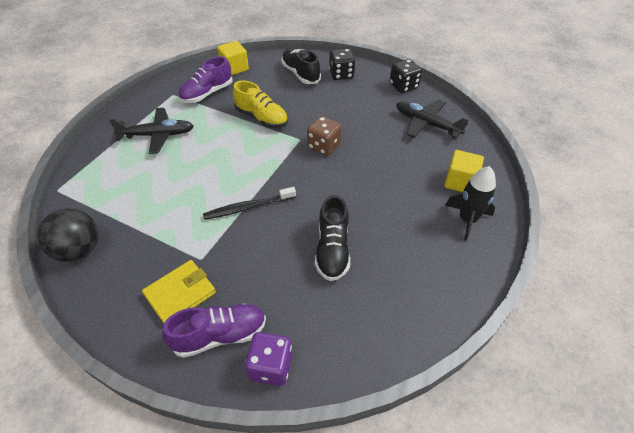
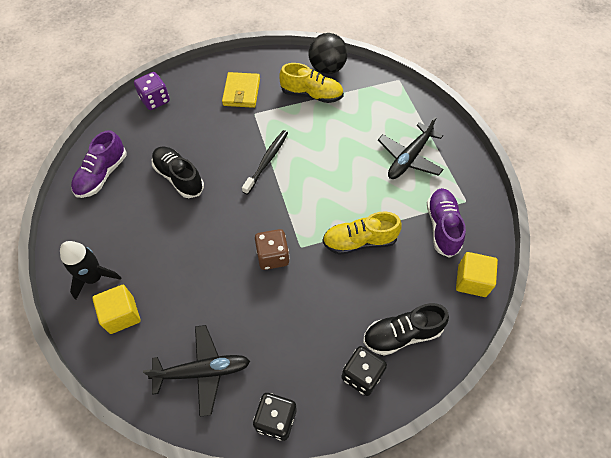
camera: 135 degrees right, 10 degrees up
purple shoe [162,303,266,358] -> purple shoe moved to [71,130,127,198]
black shoe [281,48,321,84] -> black shoe turned 150 degrees clockwise [363,303,449,355]
none -> yellow shoe [280,63,344,103]

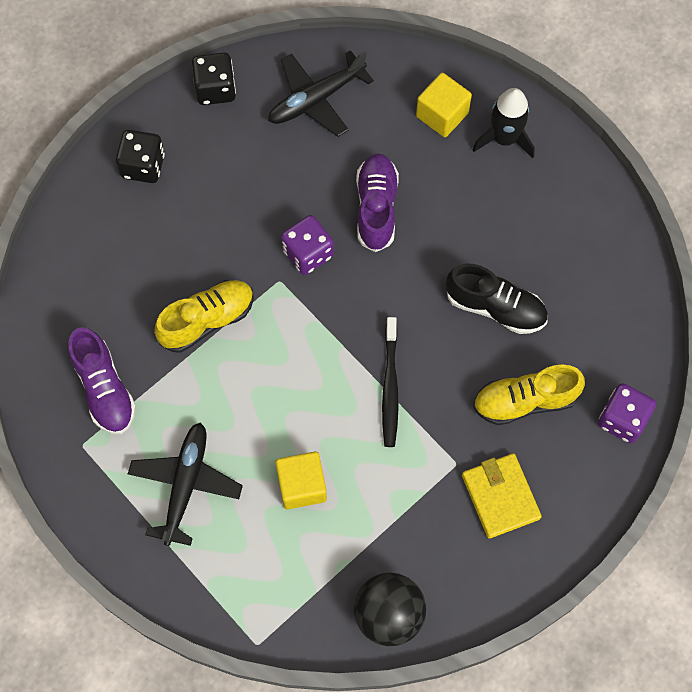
camera: 155 degrees right, 10 degrees up
purple shoe [71,130,127,198] -> purple shoe moved to [356,153,399,252]
brown dice [255,229,289,270] -> purple dice [281,215,334,275]
yellow shoe [280,63,344,103] -> yellow shoe moved to [473,364,585,425]
black shoe [363,303,449,355] -> none
yellow cube [456,252,498,297] -> yellow cube moved to [275,452,327,509]

